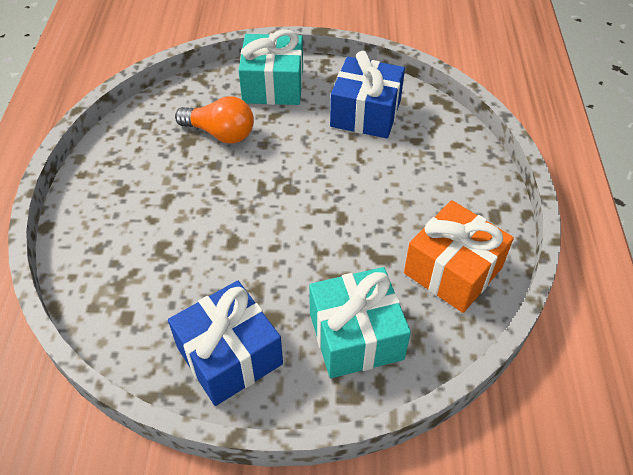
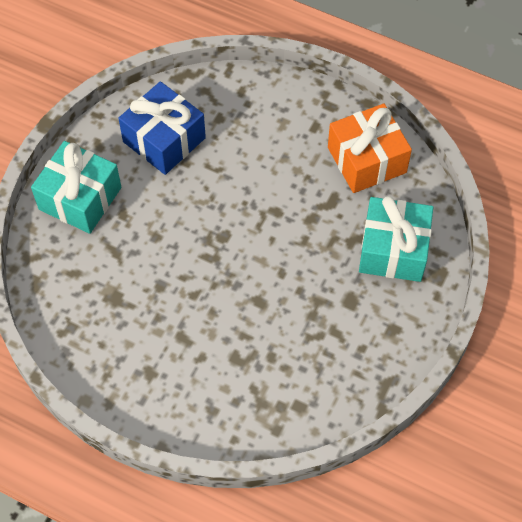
camera: 65 degrees left, 10 degrees up
blue gift [168,281,283,406] -> none
orange light bulb [175,96,254,143] -> none

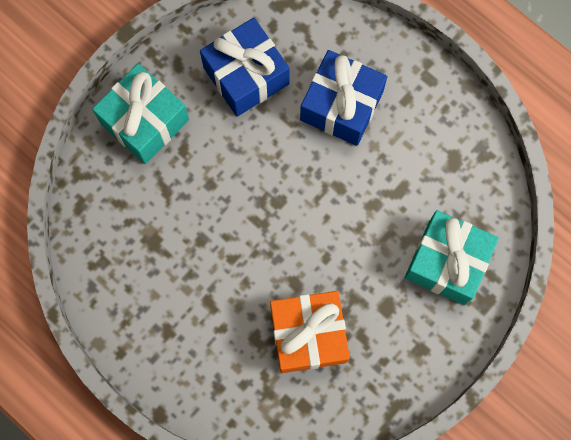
camera: 15 degrees right, 15 degrees up
orange gift [328,104,412,193] -> orange gift moved to [270,291,350,373]
none -> blue gift [300,50,387,146]

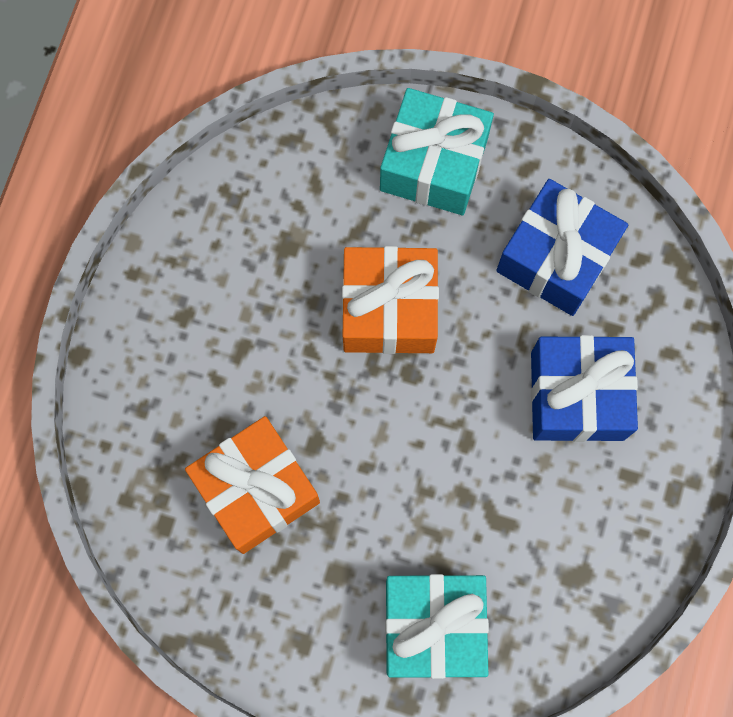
camera: 65 degrees right, 0 degrees up
none -> orange gift [342,246,439,354]

